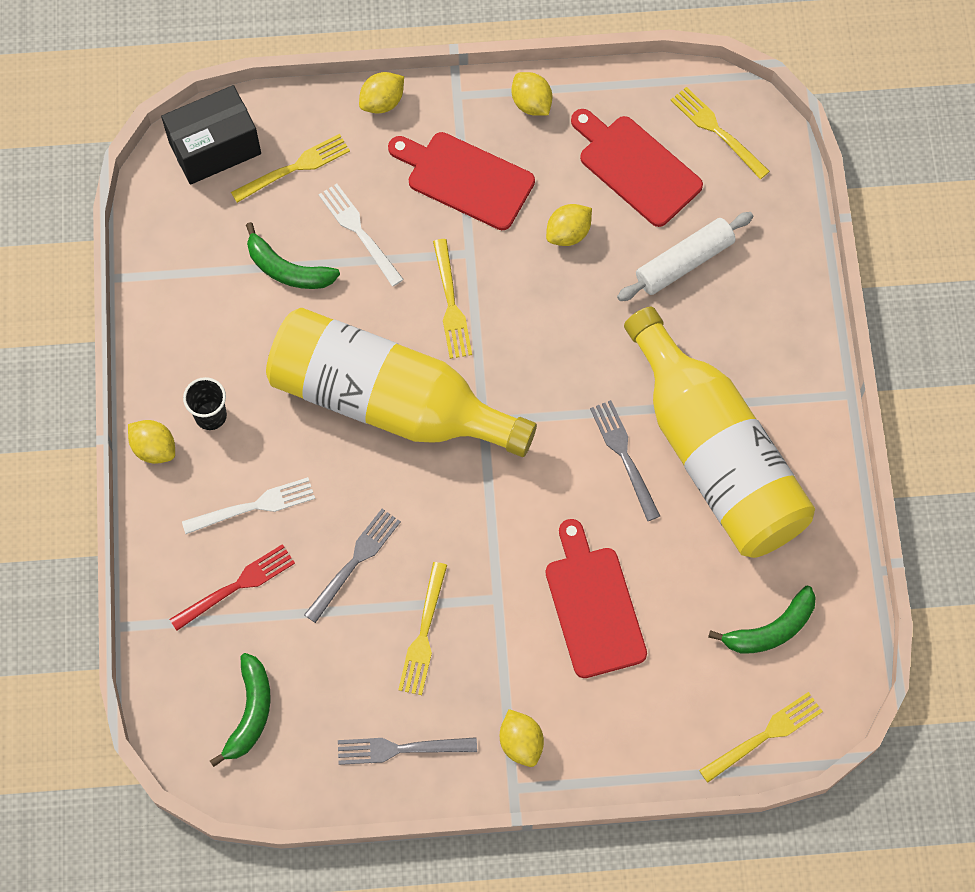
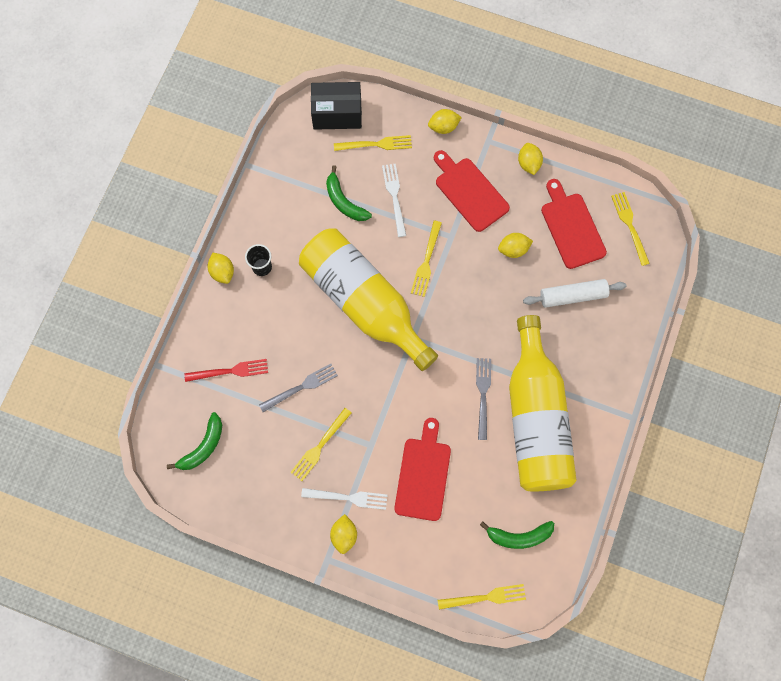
camera: 25 degrees right, 5 degrees up
white fork [182,477,315,534] -> white fork moved to [301,488,387,510]
grey fork [338,737,477,765] -> none

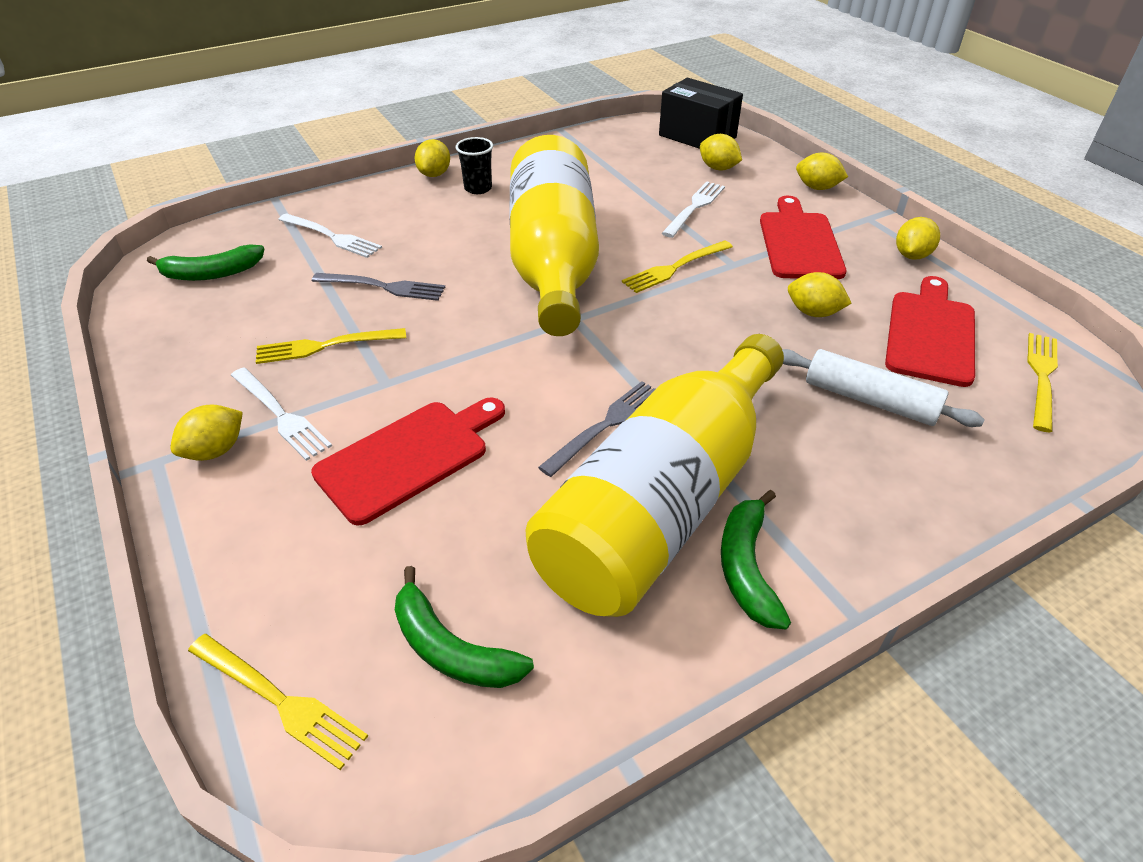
camera: 40 degrees right, 30 degrees down
red fork [184,359,268,382] -> white fork [278,213,382,258]
green banana [326,165,372,221] -> green banana moved to [721,490,791,629]
yellow fork [334,135,412,151] -> yellow lemon [700,134,742,170]

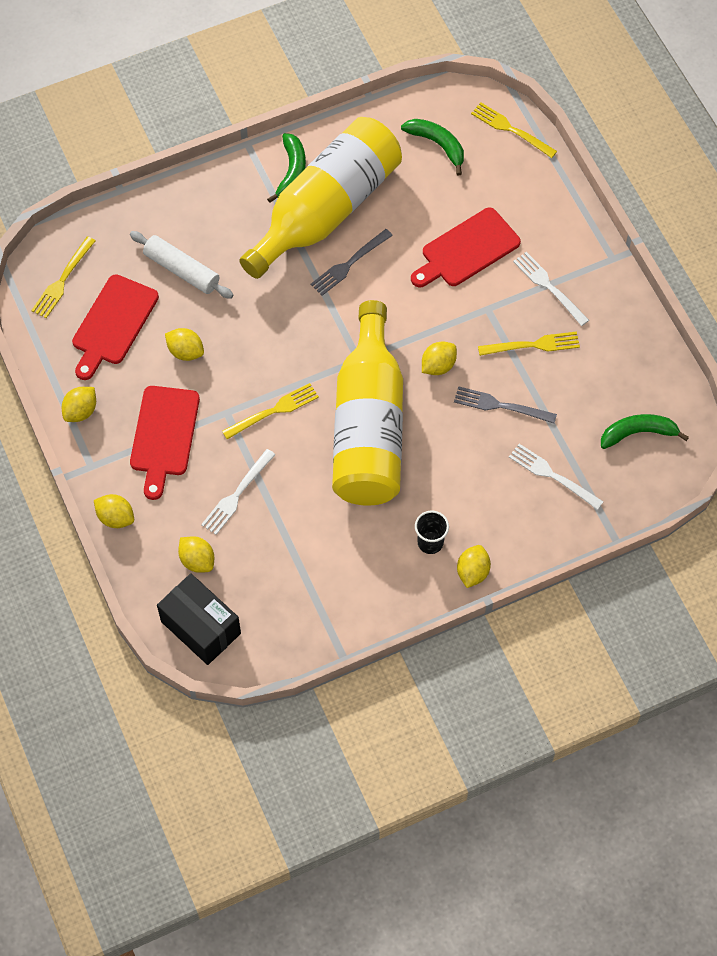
camera: 175 degrees left, 20 degrees up
yellow lemon [171,404,243,461] -> yellow lemon moved to [422,342,457,375]

